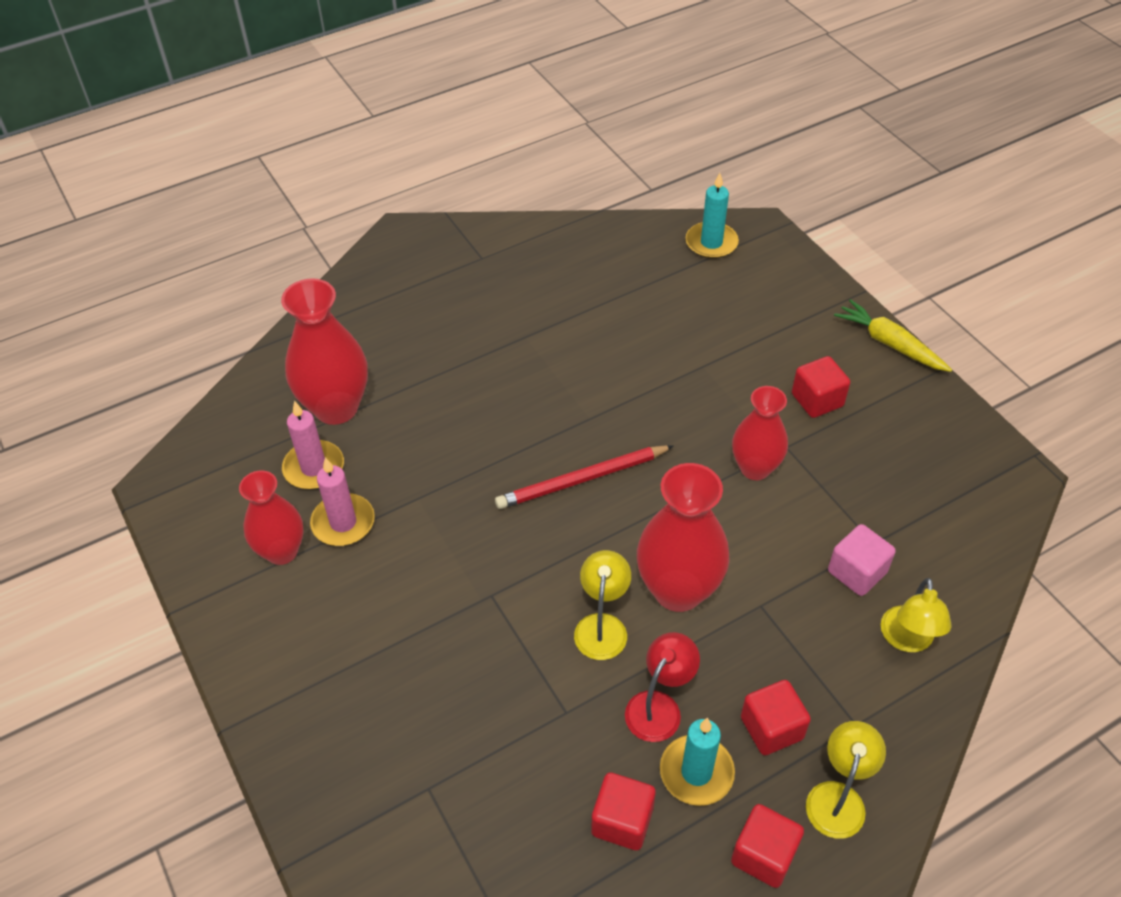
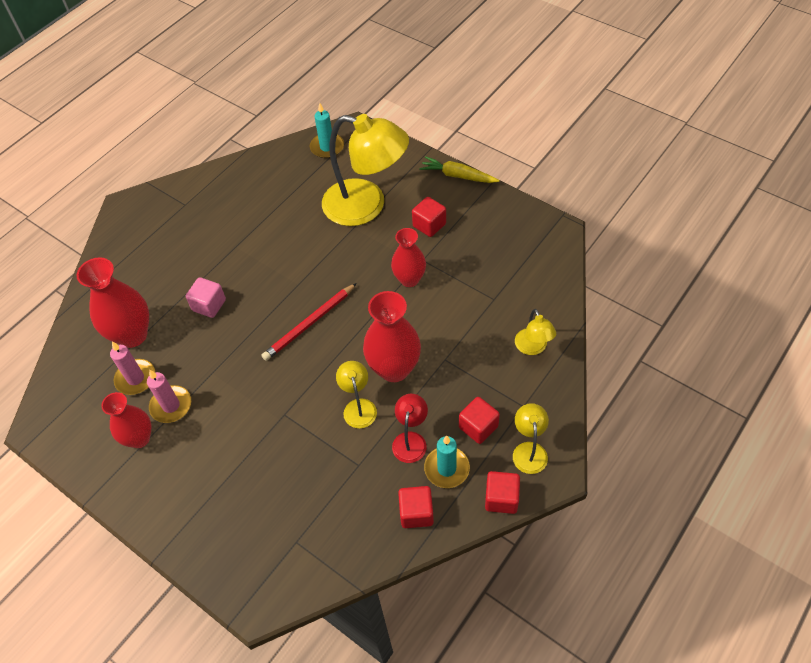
camera: 20 degrees left, 5 degrees up
pink cube [828,524,896,596] -> pink cube moved to [186,277,226,318]
none -> yellow lamp [322,114,409,226]

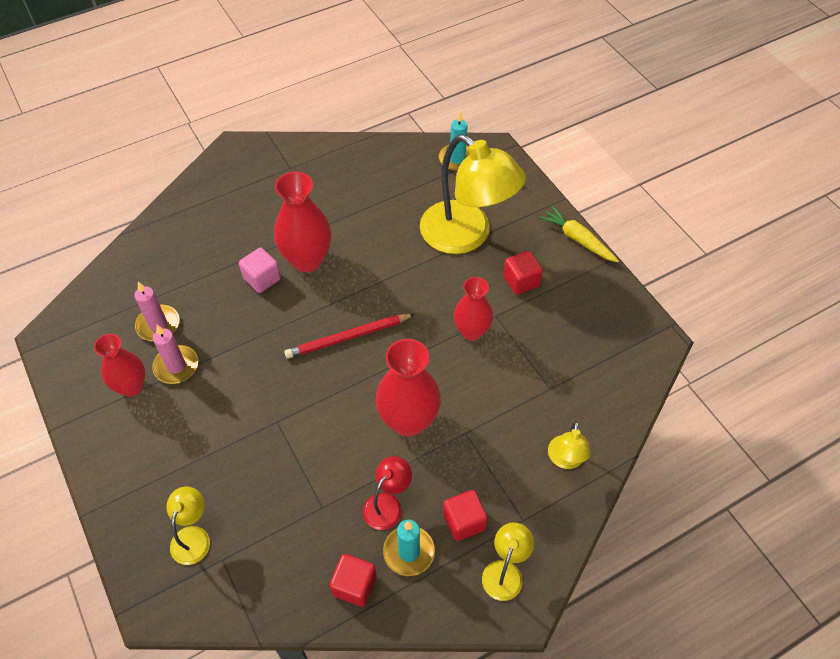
camera: 20 degrees right, 0 degrees up
red vase [77,257,149,348] -> red vase moved to [274,171,331,272]
yellow lamp [336,361,377,428] -> yellow lamp moved to [166,486,210,565]
red cube [485,471,520,514] -> none

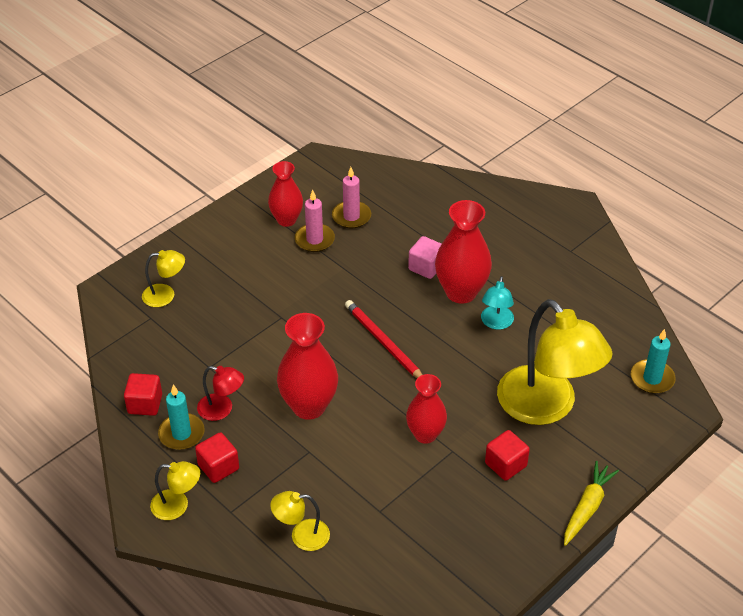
camera: 75 degrees right, 10 degrees down
yellow lamp [420,134,526,254] -> yellow lamp turned 60 degrees counterclockwise [497,299,613,425]
none -> turquoise lamp [481,276,514,330]

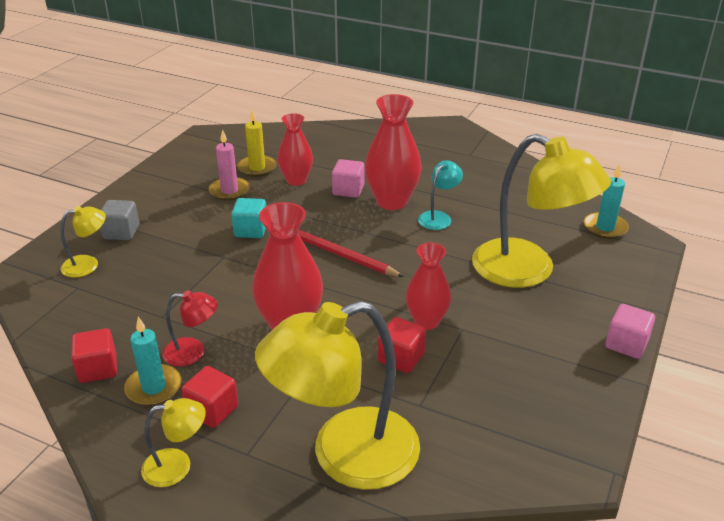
camera: 20 degrees left, 10 degrees down
red vase [268,161,303,227] -> red vase moved to [277,113,313,186]
yellow lamp [270,491,330,551] -> yellow lamp [255,301,420,490], size x2.23
pink candle [332,167,371,228] -> yellow candle [237,109,277,177]
turquoise lamp [481,276,514,330] -> turquoise lamp turned 135 degrees counterclockwise [418,161,463,230]
red cube [485,430,530,481] -> red cube moved to [378,317,426,373]
yellow carrot [564,461,619,546] -> pink cube [606,304,655,359]
none -> grey cube [100,200,139,240]
none -> turquoise cube [231,198,266,238]

